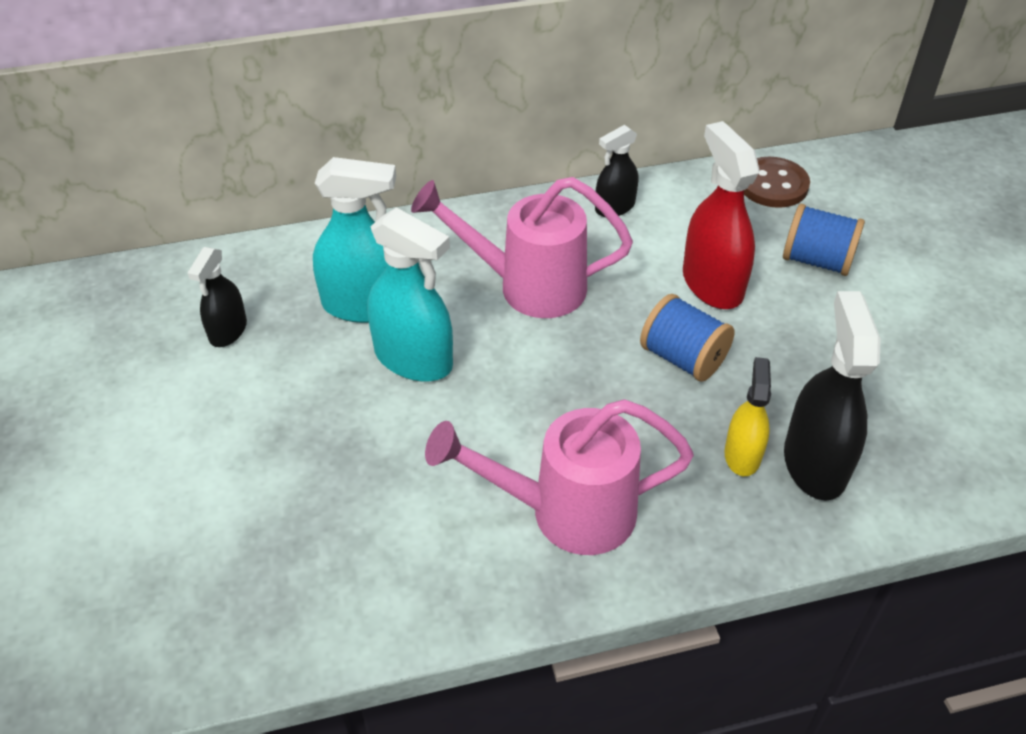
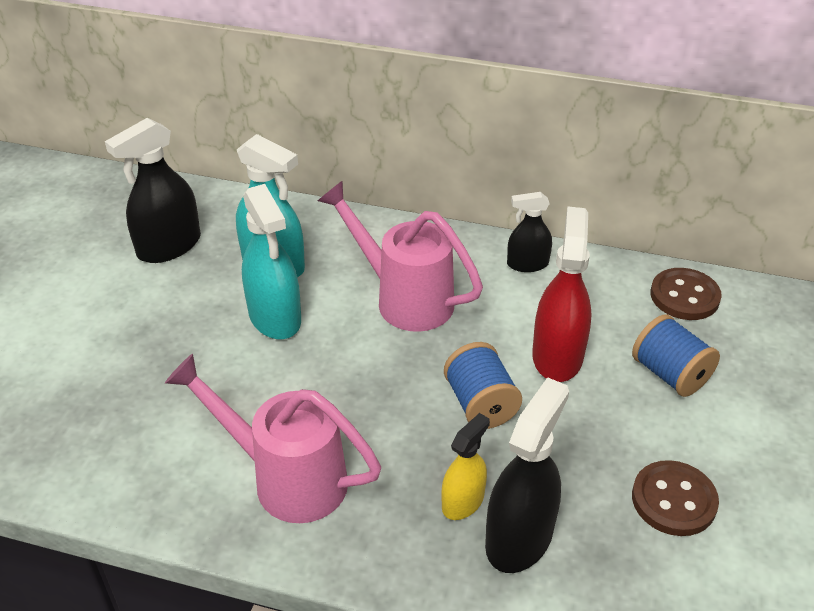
camera: 30 degrees right, 5 degrees down
black spray bottle [187,247,247,347] -> black spray bottle [105,118,201,263], size x1.68
none -> brown button [632,460,719,536]

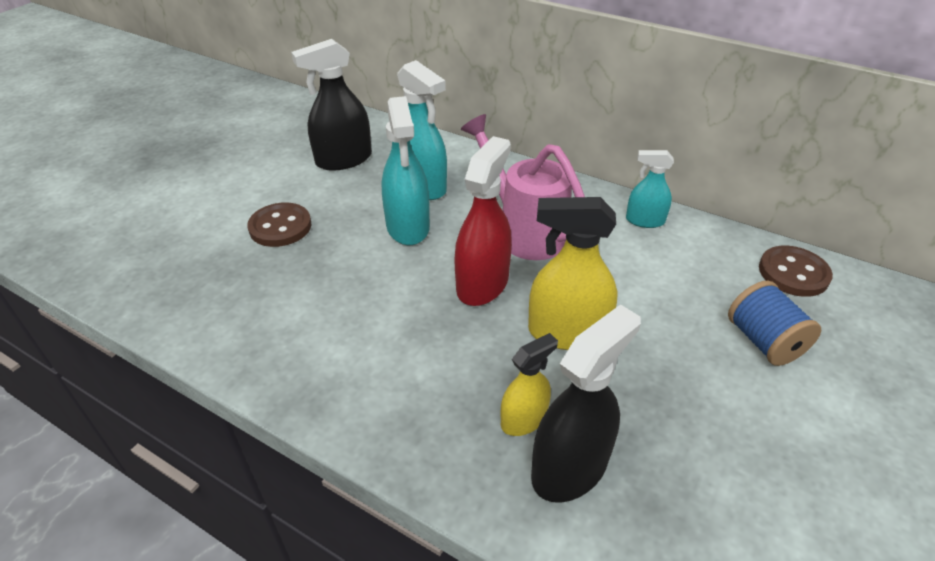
camera: 15 degrees right, 0 degrees up
pink watering can [165,354,381,523] -> none
blue spool [444,342,522,429] -> yellow spray bottle [528,197,618,350]
black spray bottle [507,192,552,272] -> turquoise spray bottle [626,150,674,228]
red spray bottle [532,206,591,382] -> red spray bottle moved to [454,136,512,306]
brown button [632,460,719,536] -> brown button moved to [247,202,312,247]

